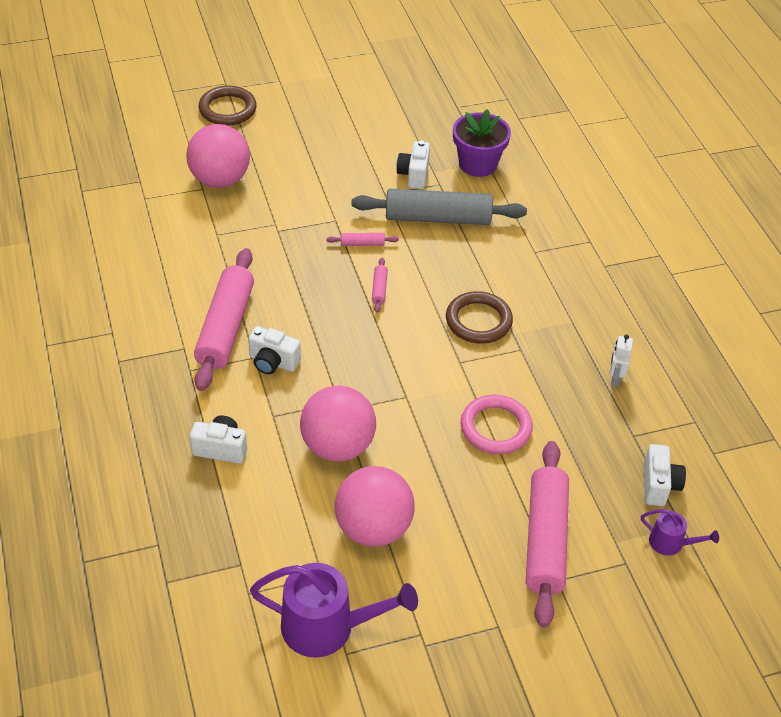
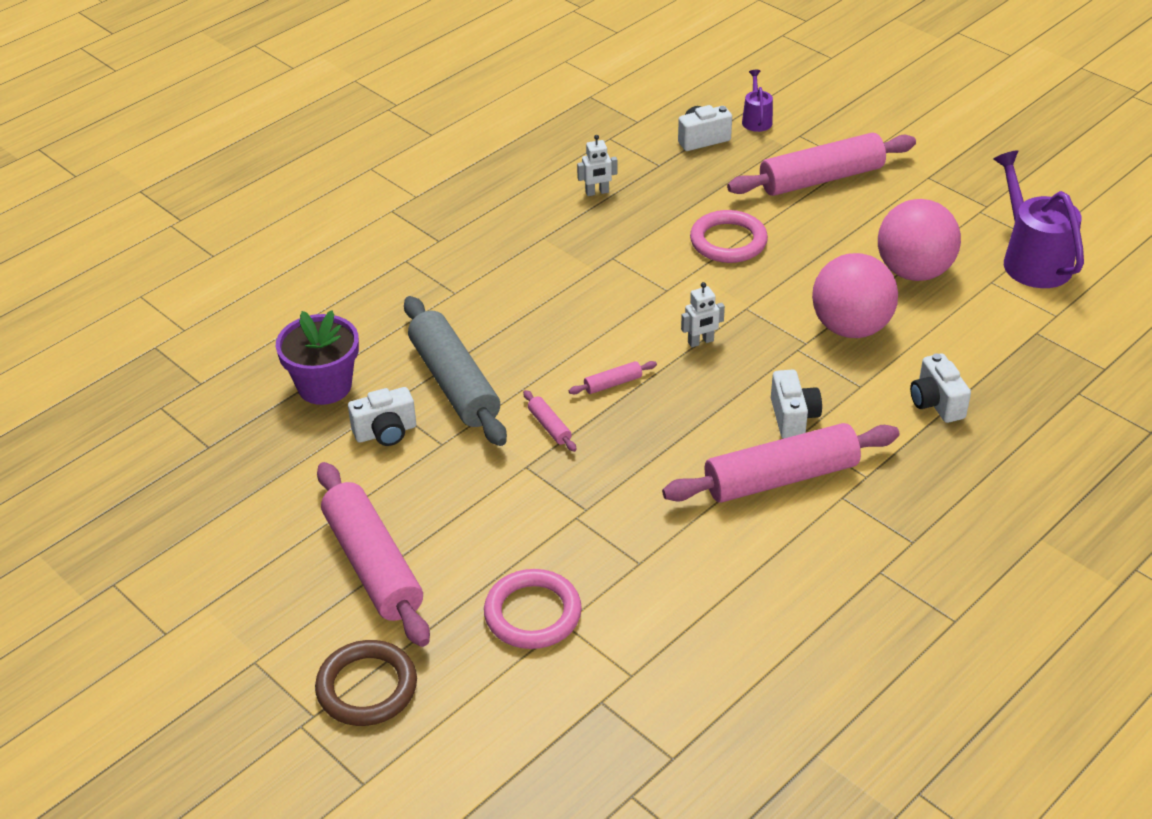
camera: 115 degrees left, 5 degrees down
pink ball [186,124,250,188] -> pink ring [484,569,582,649]
brown ring [446,291,513,344] -> none
none -> pink rolling pin [317,462,430,647]
none -> white robot [681,282,725,347]

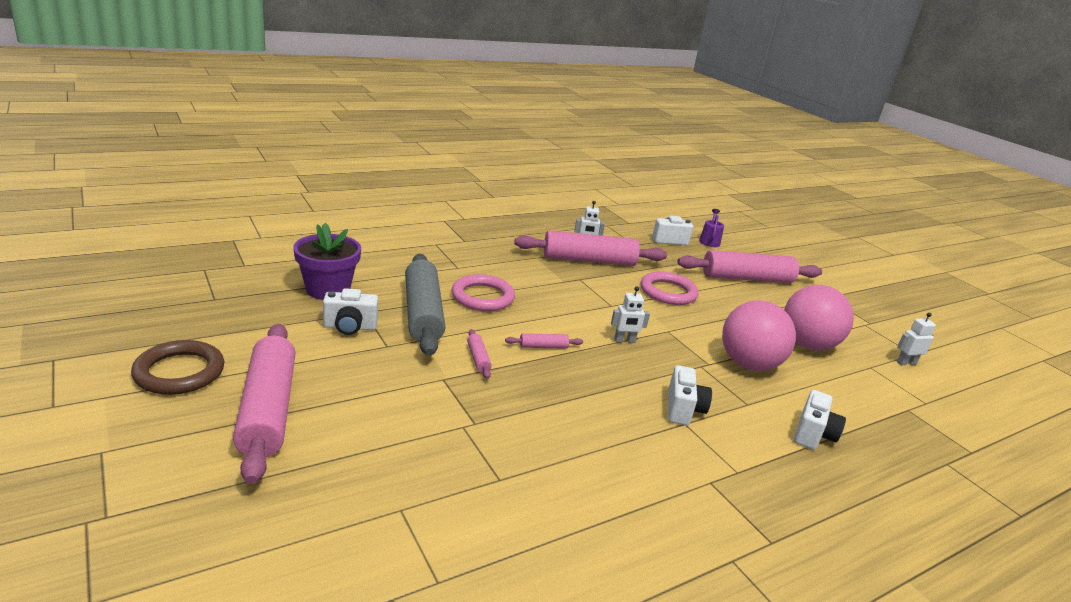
camera: 10 degrees right, 15 degrees down
brown ring [315,640,417,726] -> brown ring moved to [131,340,224,395]
pink ring [484,569,582,649] -> pink ring moved to [452,274,515,311]
pink rolling pin [662,423,899,503] -> pink rolling pin moved to [514,230,667,266]
white camera [910,353,971,423] -> white camera turned 150 degrees counterclockwise [794,390,846,450]
purple watering can [993,150,1084,288] -> white robot [897,313,936,365]

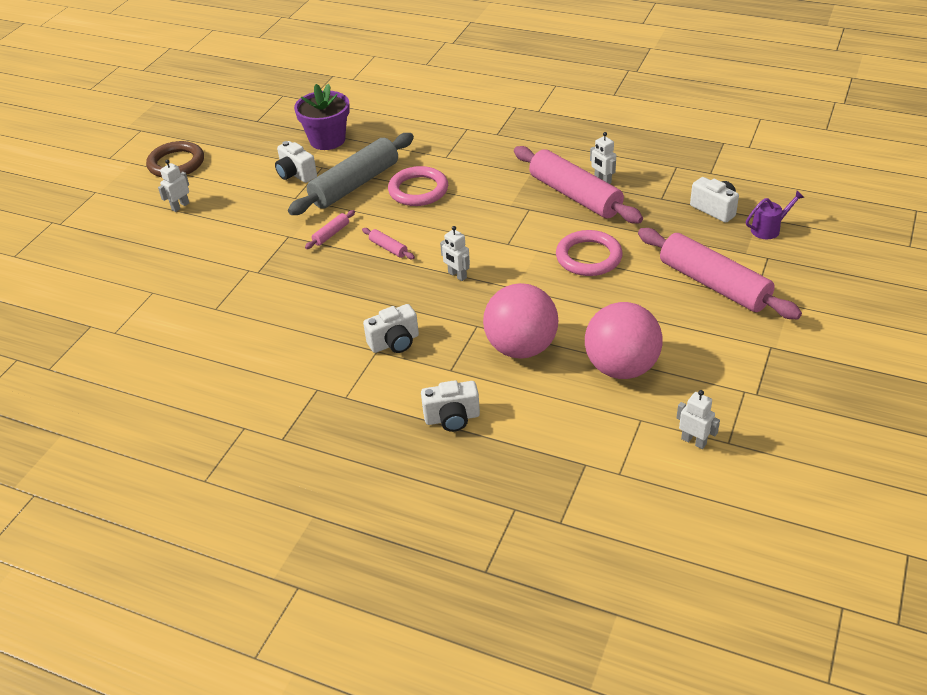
camera: 60 degrees right, 15 degrees up
pink rolling pin [233,324,296,484] -> white robot [158,159,189,212]

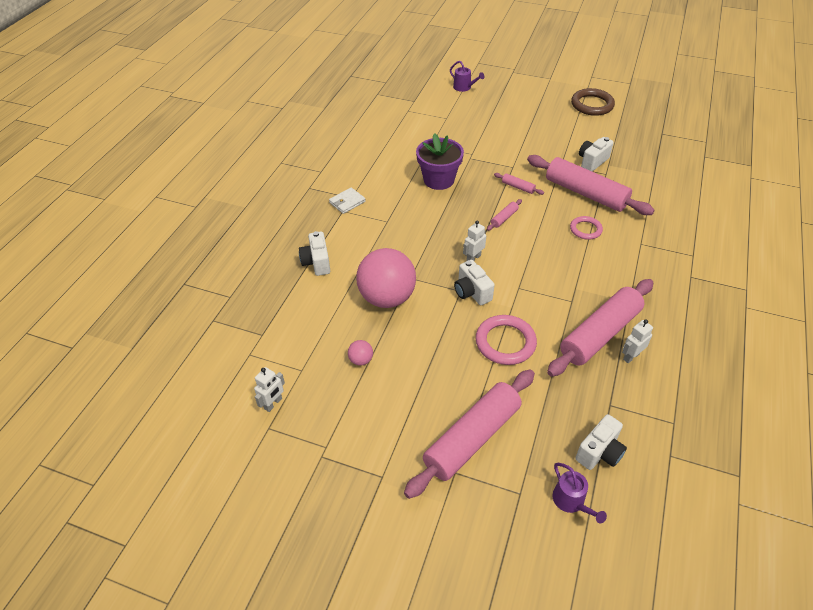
camera: 85 degrees right, 5 degrees up
white robot [158,159,189,212] -> none
grey rolling pin [288,133,414,215] -> pink rolling pin [527,155,655,215]
purple flower pot [294,83,350,150] -> purple flower pot moved to [416,133,464,190]
white camera [363,304,419,353] -> white camera moved to [454,260,495,305]
pink ring [388,166,448,206] -> pink ring [570,216,603,240], size x0.62
pink ball [585,302,662,379] -> pink ball [348,340,373,366], size x0.40
none -> white wallet [329,187,366,214]
none -> purple watering can [450,61,485,92]

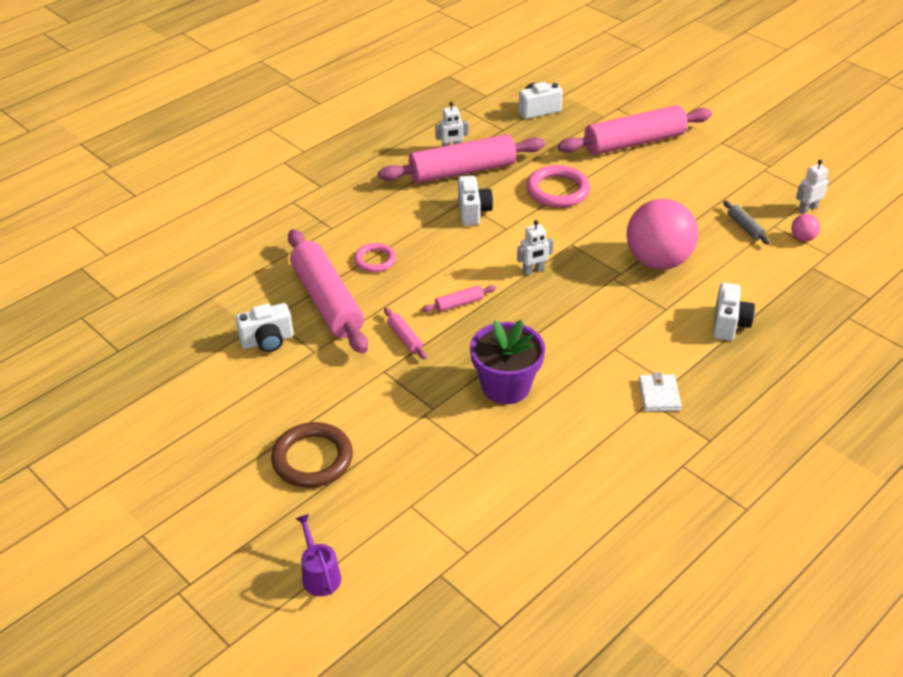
camera: 155 degrees left, 5 degrees down
white wallet [329,187,366,214] -> white wallet turned 75 degrees counterclockwise [638,372,682,412]
pink ball [348,340,373,366] -> pink ball moved to [792,214,820,241]
white camera [454,260,495,305] -> white camera moved to [458,176,493,226]
purple watering can [553,463,607,523] -> none
brown ring [571,88,615,116] -> brown ring moved to [271,422,353,488]
none -> grey rolling pin [723,201,770,245]

